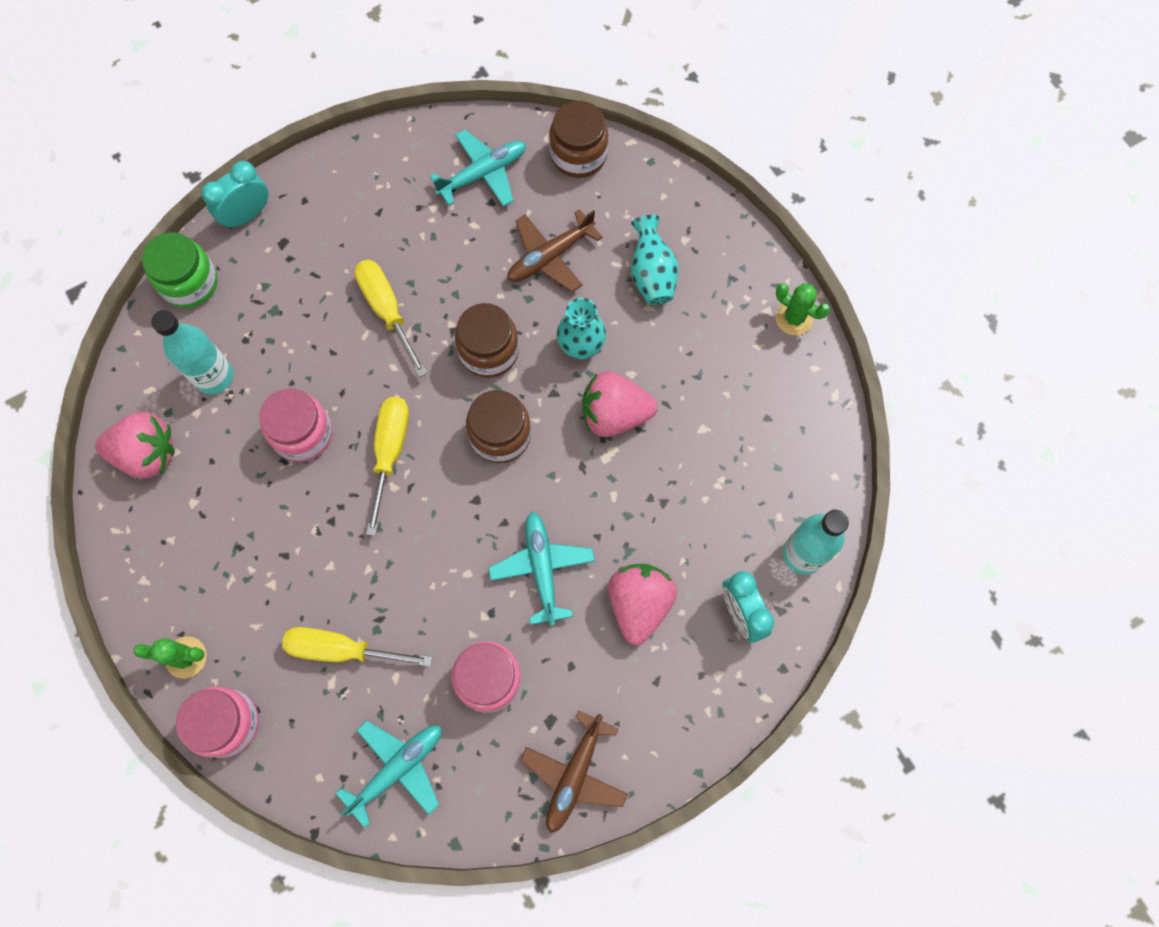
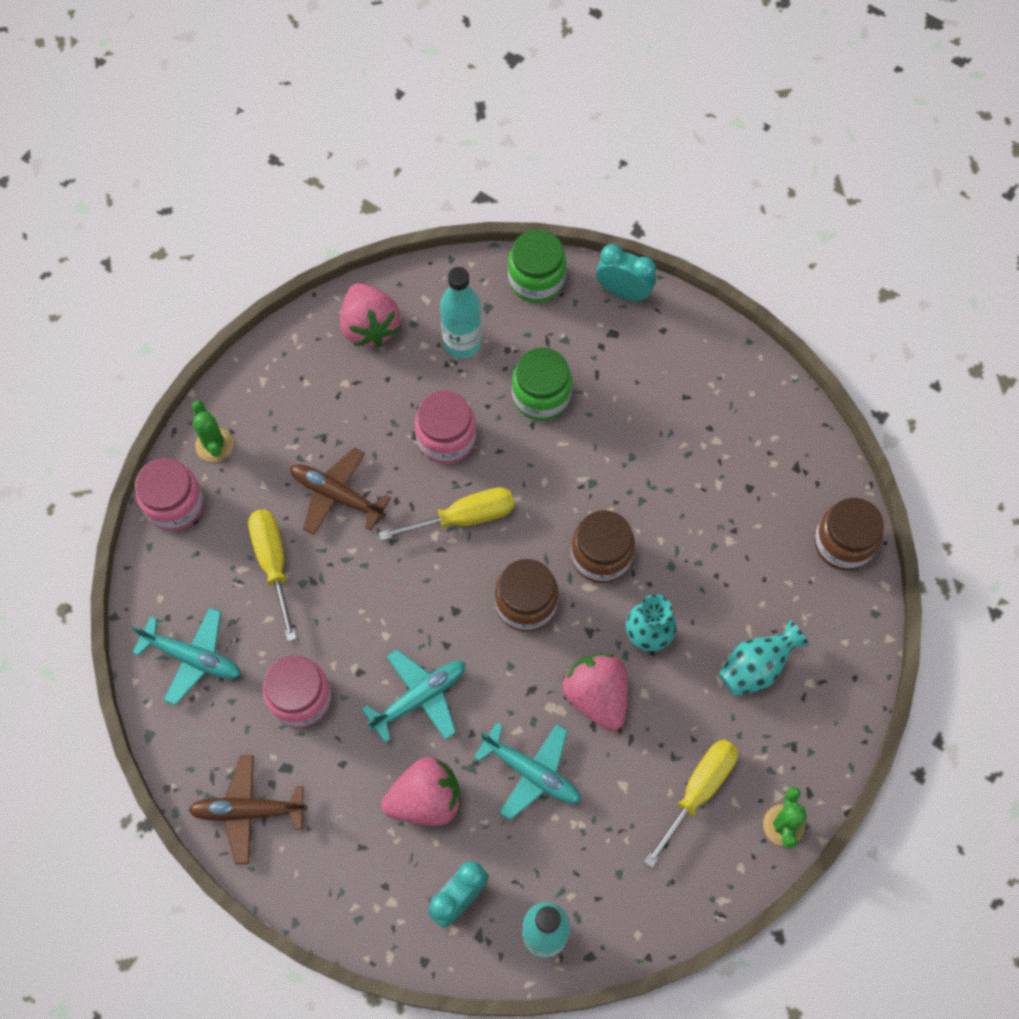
camera: 65 degrees right, 5 degrees down
yellow screwdriver [354,260,427,377] -> yellow screwdriver moved to [644,740,738,868]
turquoise plane [430,130,526,207] -> turquoise plane moved to [473,722,581,820]
brown plane [507,209,603,292] -> brown plane moved to [290,448,391,535]
none -> green jar [512,348,572,421]

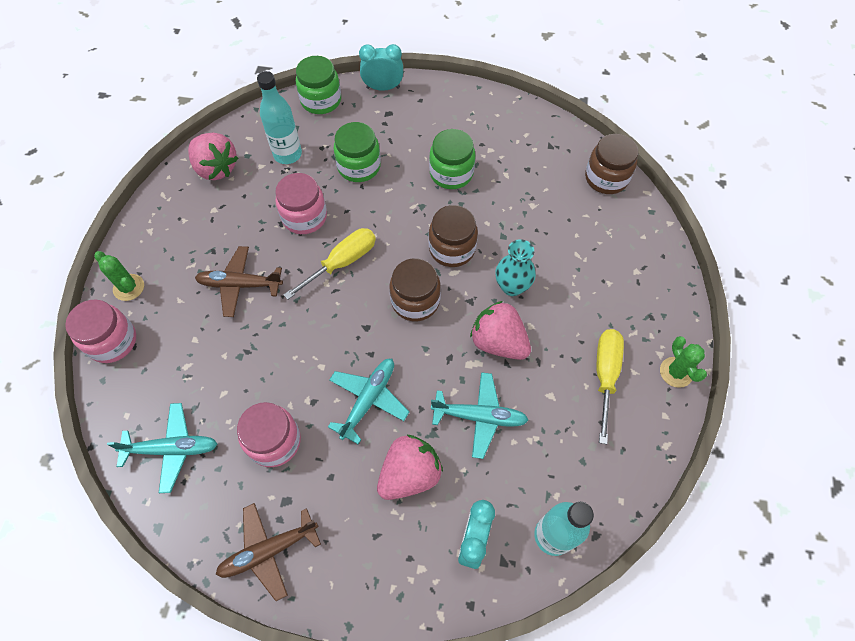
camera: 25 degrees left, 5 degrees down
yellow screwdriver [248,510,297,642] -> none
turquoise vase [719,620,809,696] -> none
none -> green jar [429,129,475,189]

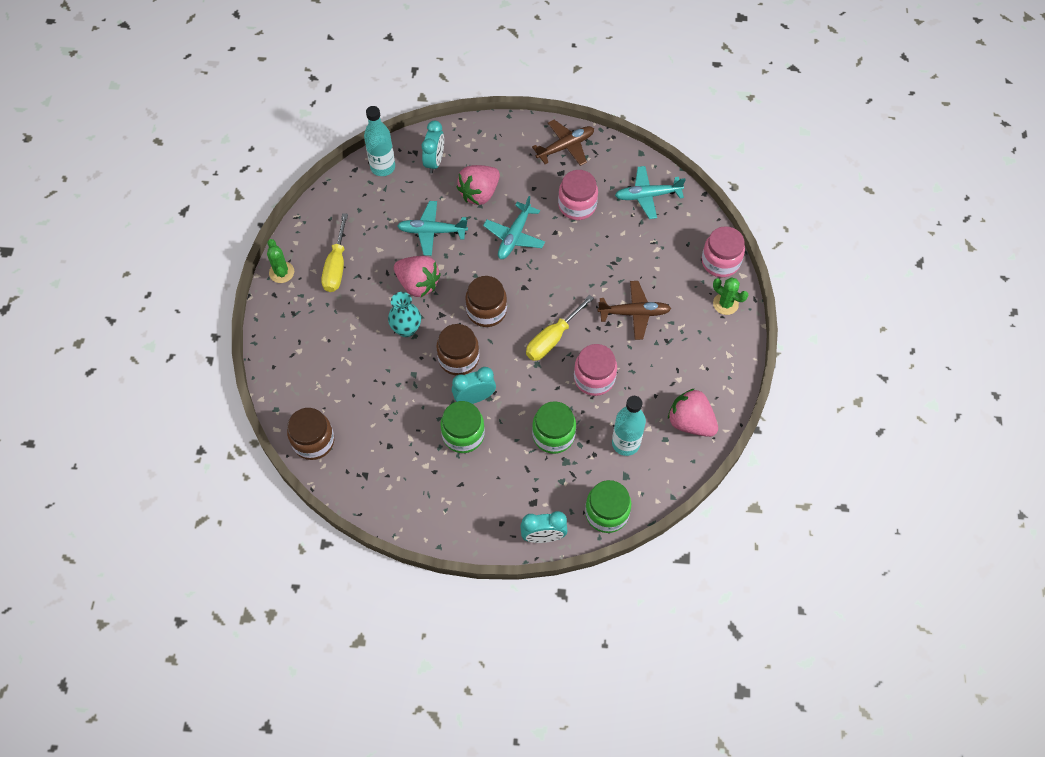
camera: 175 degrees right, 0 degrees up
none -> turquoise clock [452,367,496,404]

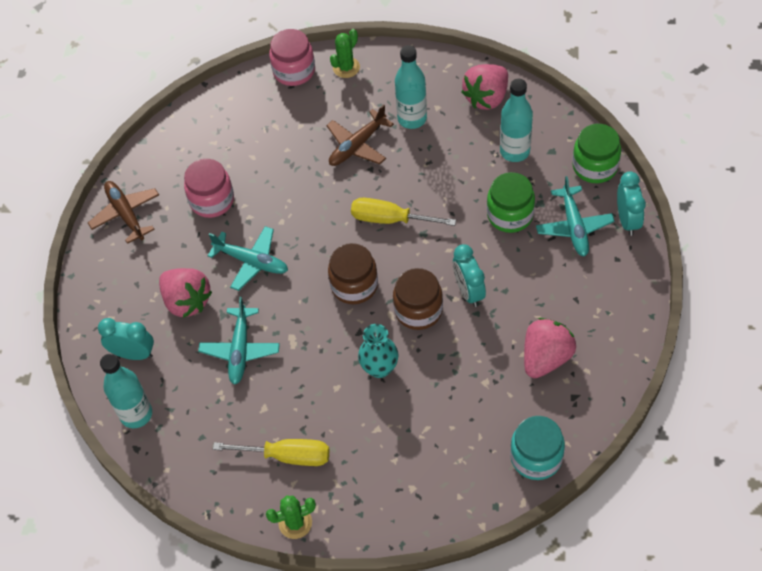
camera: 85 degrees left, 5 degrees down
brown jar [287,408,334,460] -> turquoise jar [510,416,565,480]
pink strawberry [394,256,441,297] -> pink strawberry moved to [524,318,576,378]
green jar [440,401,485,453] -> none
yellow screwdriver [526,295,594,361] -> yellow screwdriver turned 150 degrees clockwise [351,198,456,226]
pink jar [574,344,617,396] -> none
brown plane [598,281,671,340] -> brown plane turned 135 degrees counterclockwise [327,104,394,166]
turquoise plane [615,166,686,219] -> turquoise plane moved to [536,176,615,257]
none -> turquoise bottle [395,45,427,129]

